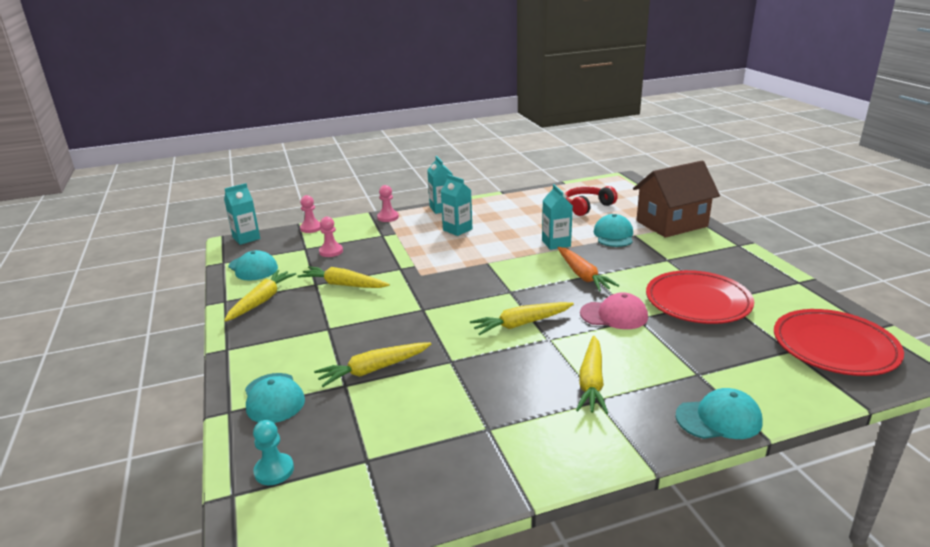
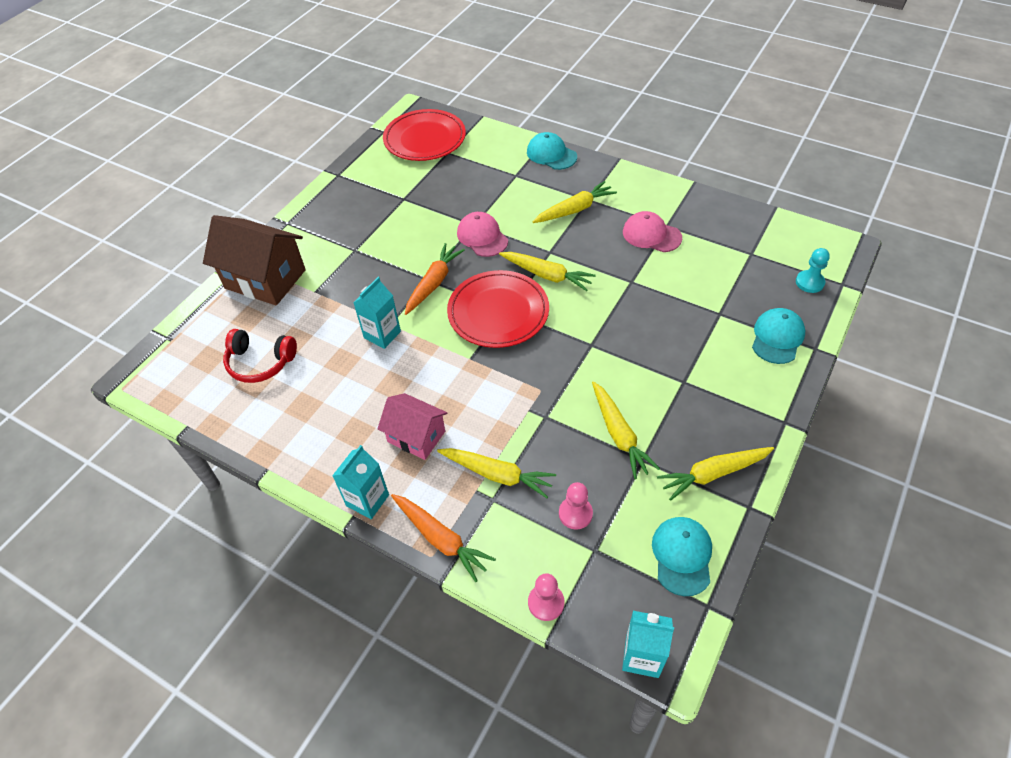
camera: 130 degrees left, 25 degrees up
yellow carrot [314,342,431,387] -> yellow carrot moved to [437,448,556,498]
pink pawn [377,185,399,222] -> orange carrot [391,494,496,582]
turquoise carton [440,174,472,236] -> pink house [377,393,447,460]
turquoise cap [594,214,633,247] -> none
red plate [646,270,754,324] -> red plate moved to [447,270,549,348]
none -> pink cap [623,211,682,252]

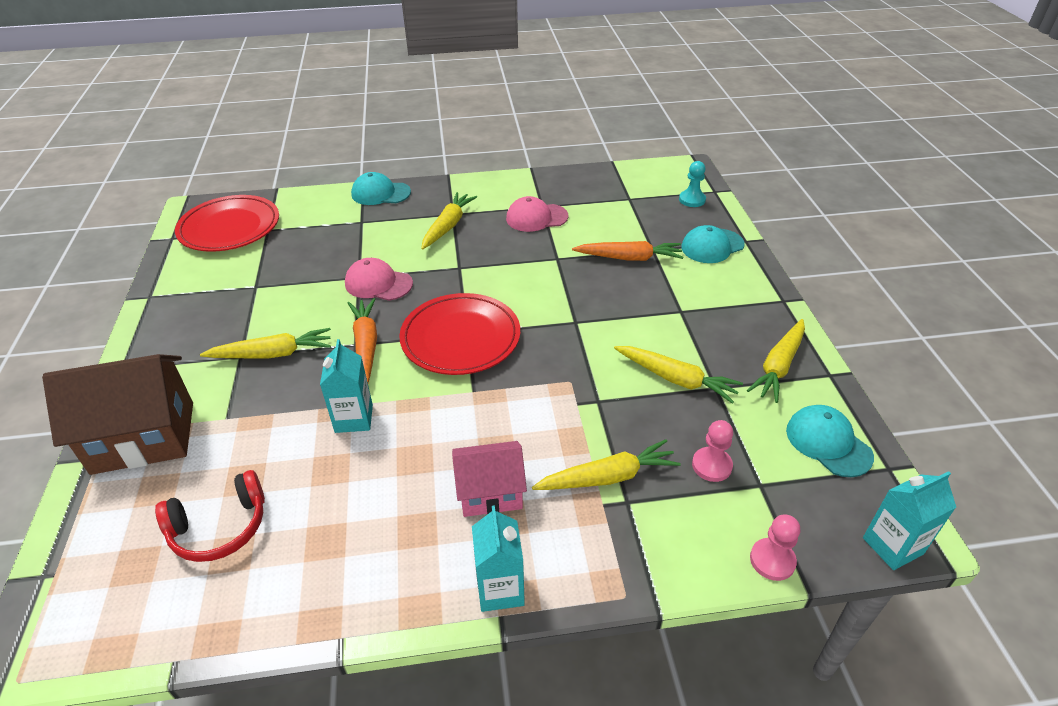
camera: 40 degrees left, 10 degrees down
orange carrot [391,494,496,582] -> orange carrot moved to [572,241,683,261]
yellow carrot [499,252,596,291] -> yellow carrot moved to [200,328,331,358]
turquoise cap [752,308,805,364] -> turquoise cap turned 105 degrees counterclockwise [681,225,745,263]

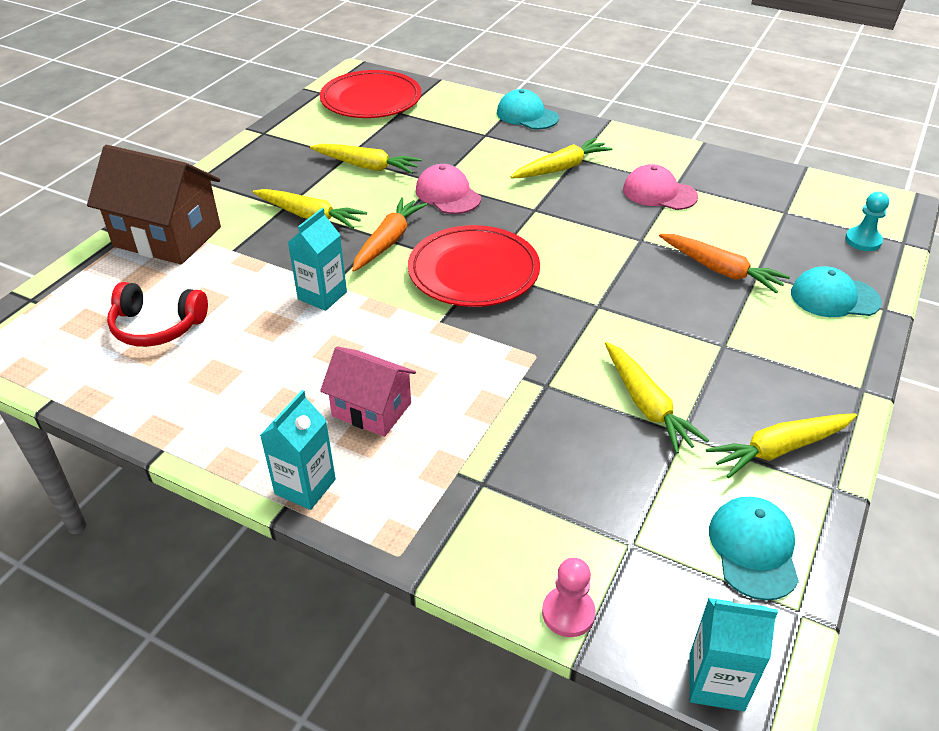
camera: 35 degrees right, 0 degrees up
yellow carrot [532,439,681,490] -> yellow carrot moved to [310,144,422,174]
pink pawn [692,420,733,482] -> none

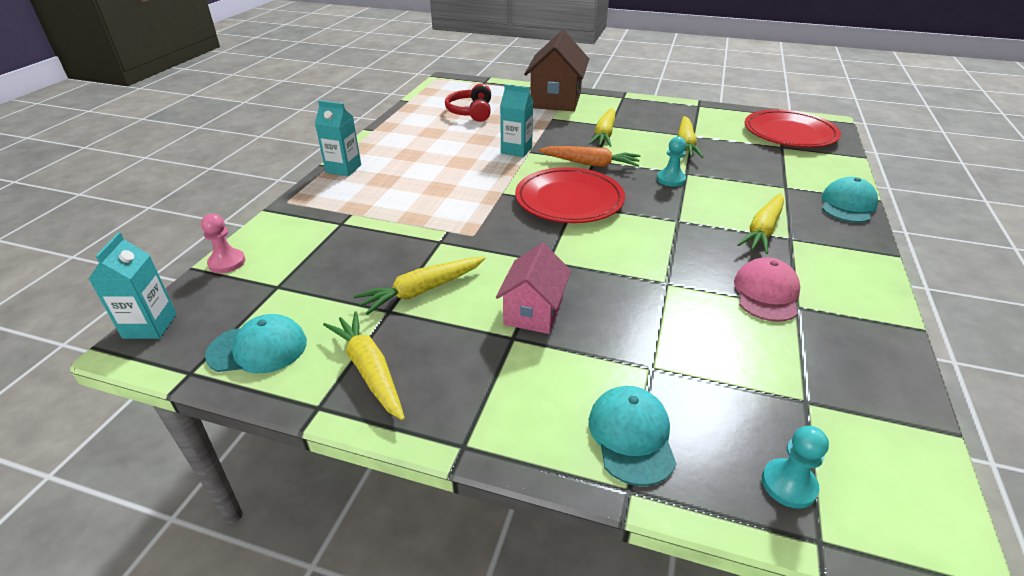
camera: 80 degrees right, 5 degrees down
pink house [320,346,416,437] -> pink house moved to [496,243,571,334]
pink cap [416,164,481,214] -> turquoise pawn [657,136,686,187]
yellow carrot [511,138,612,178] -> yellow carrot turned 75 degrees clockwise [737,193,784,254]
orange carrot [659,234,790,293] -> none

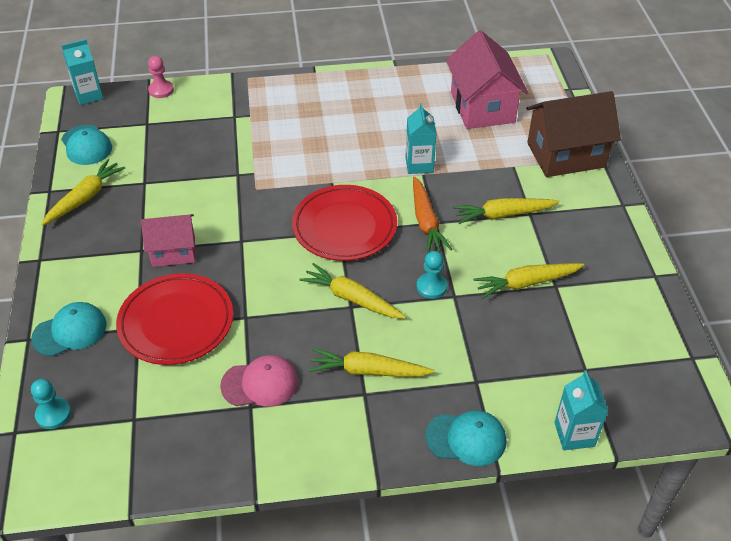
camera: 65 degrees right, 10 degrees up
turquoise carton [315,100,361,176] -> turquoise carton moved to [554,370,608,450]
yellow carrot [354,257,485,315] -> yellow carrot moved to [299,263,406,319]
red headphones [445,84,491,122] -> pink house [446,30,528,129]
red plate [744,109,841,148] -> red plate moved to [116,273,233,365]

